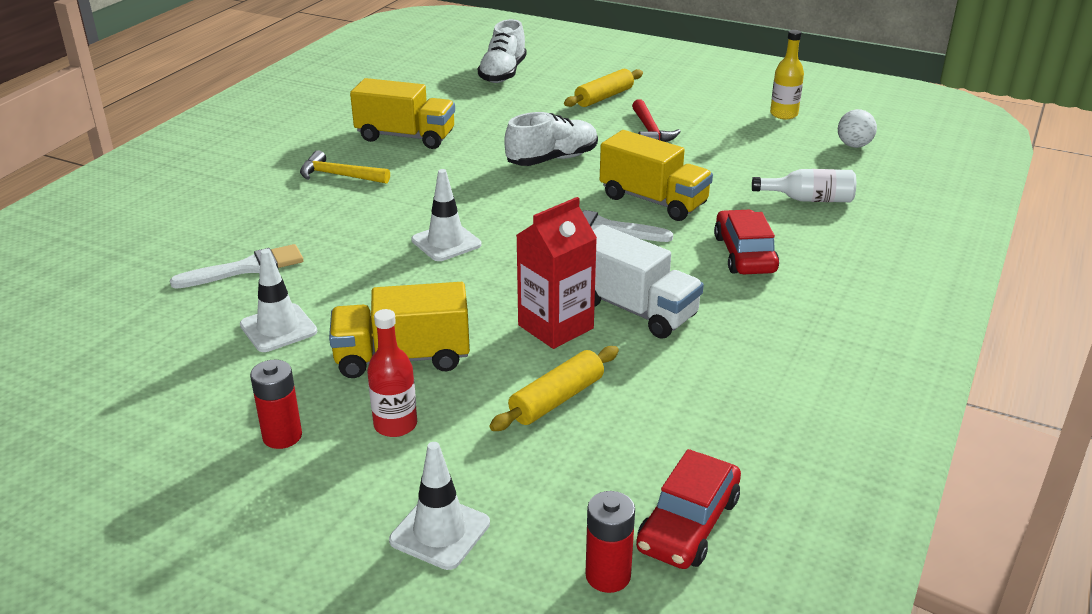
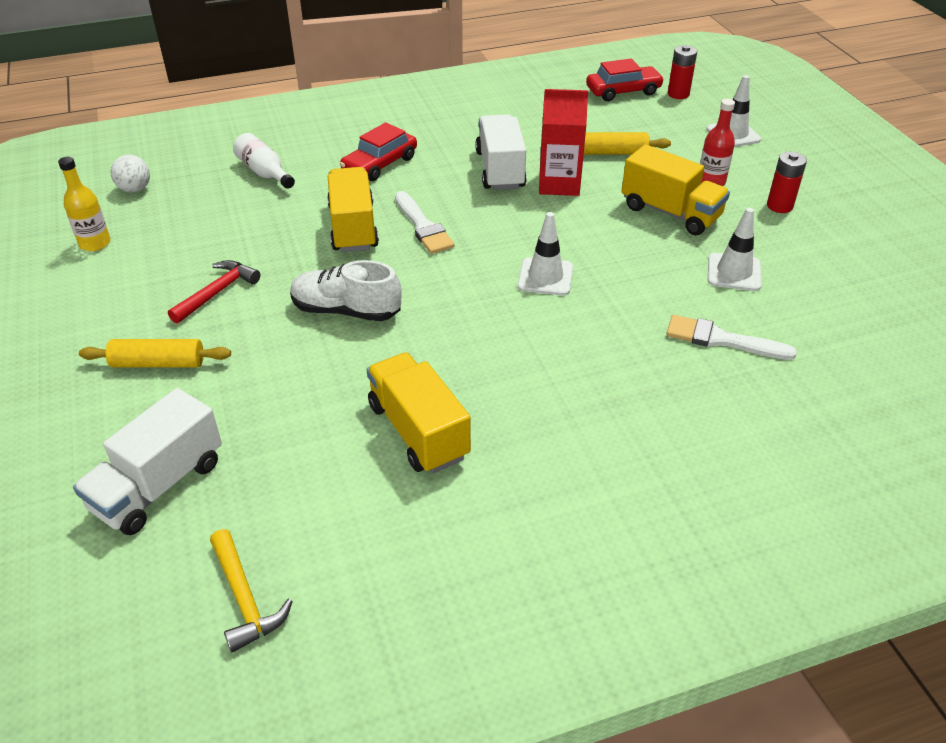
camera: 135 degrees left, 10 degrees up
yellow hammer [300,150,390,184] -> yellow hammer moved to [210,529,293,653]
white shoe [478,19,527,83] -> white truck [73,388,222,535]

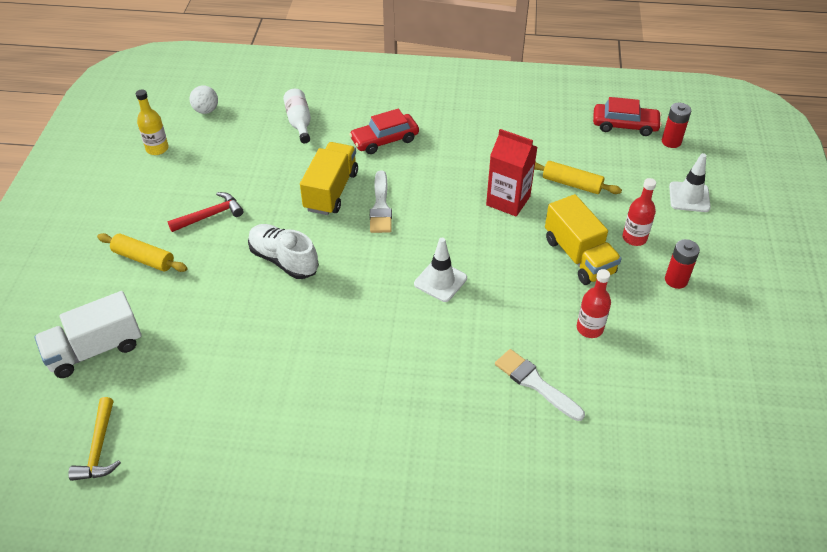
camera: 25 degrees right, 5 degrees up
yellow truck [367,352,471,473] -> none
white truck [475,114,527,190] -> none
white traffic cone [708,208,762,291] -> red bottle [577,269,611,338]

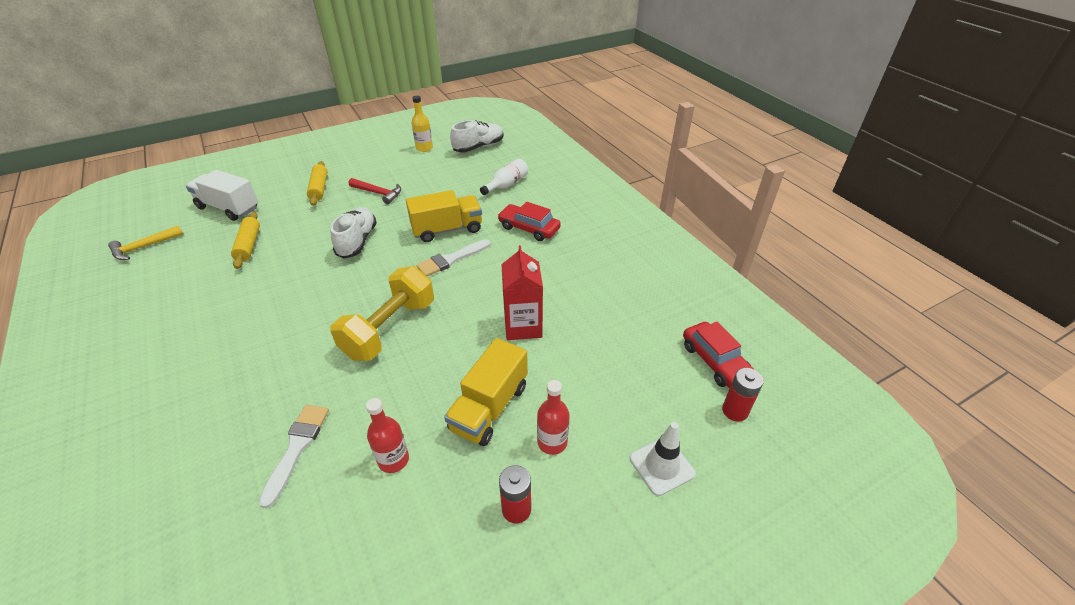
camera: 55 degrees right, 5 degrees down
white ball [189,86,218,114] -> white shoe [450,120,504,152]
white traffic cone [414,238,467,302] -> yellow dumbbell [330,266,434,361]
yellow rolling pin [534,161,622,194] -> yellow rolling pin moved to [231,212,260,269]

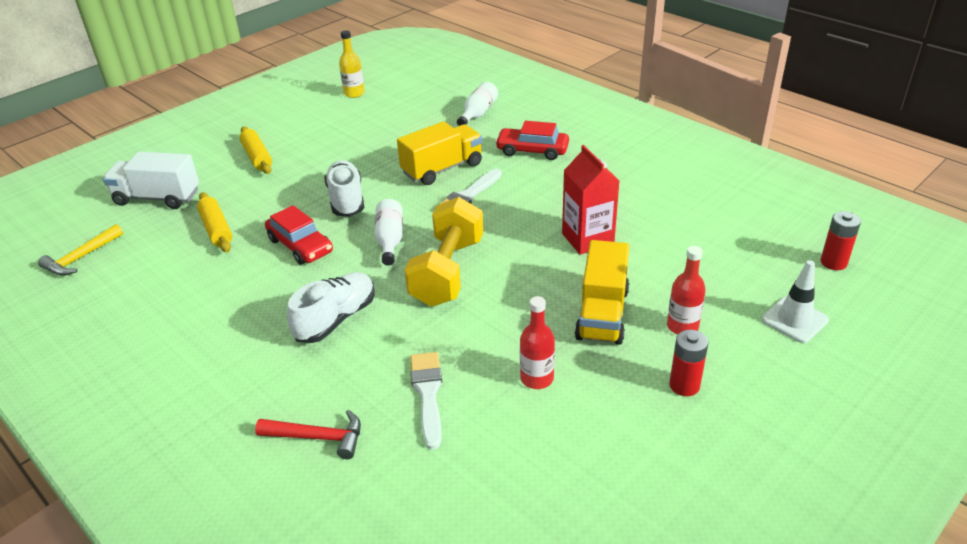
camera: 15 degrees left, 5 degrees down
red hammer [349,178,401,204] -> red hammer moved to [255,410,361,459]
white shoe [450,120,504,152] -> white shoe moved to [287,272,375,343]
red car [683,321,755,388] -> red car moved to [265,205,333,265]
none -> white bottle [375,199,403,265]

